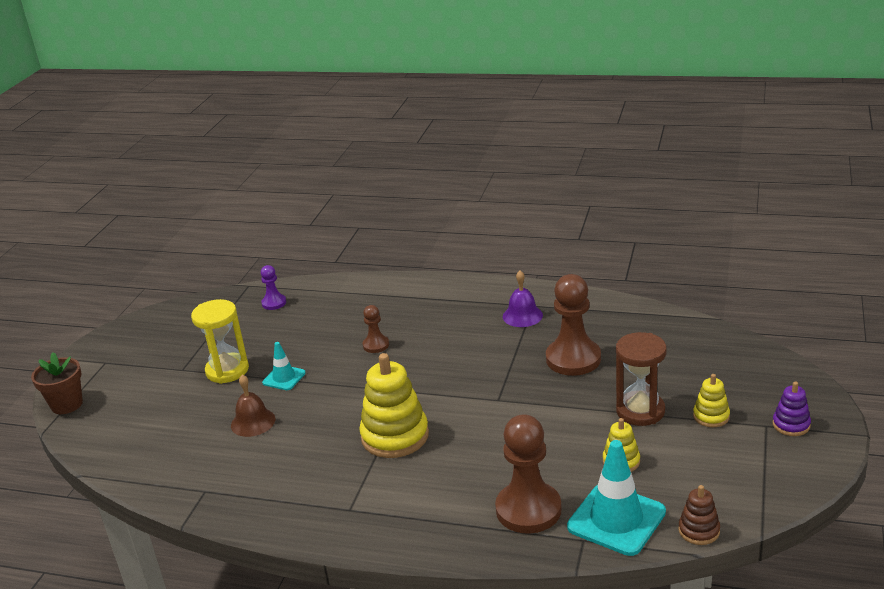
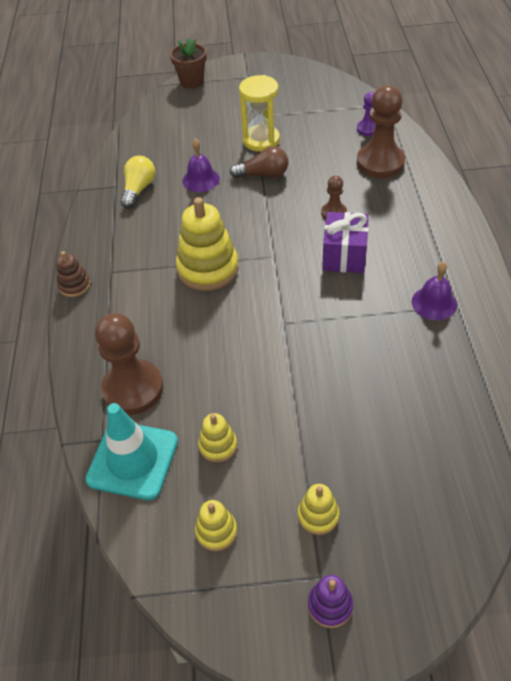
camera: 70 degrees right, 20 degrees up
brown bell [231,375,275,437] -> purple bell [182,138,220,192]
turquoise traffic cone [262,342,306,390] -> brown light bulb [230,146,288,178]
brown pawn [546,274,601,376] -> brown pawn moved to [357,85,405,178]
brown hourglass [616,332,667,426] -> none
brown stacking toy [679,485,720,545] -> brown stacking toy moved to [56,251,90,297]
none -> yellow light bulb [120,156,155,209]
none -> yellow stacking toy [195,500,237,551]
none -> purple gift [322,212,369,273]

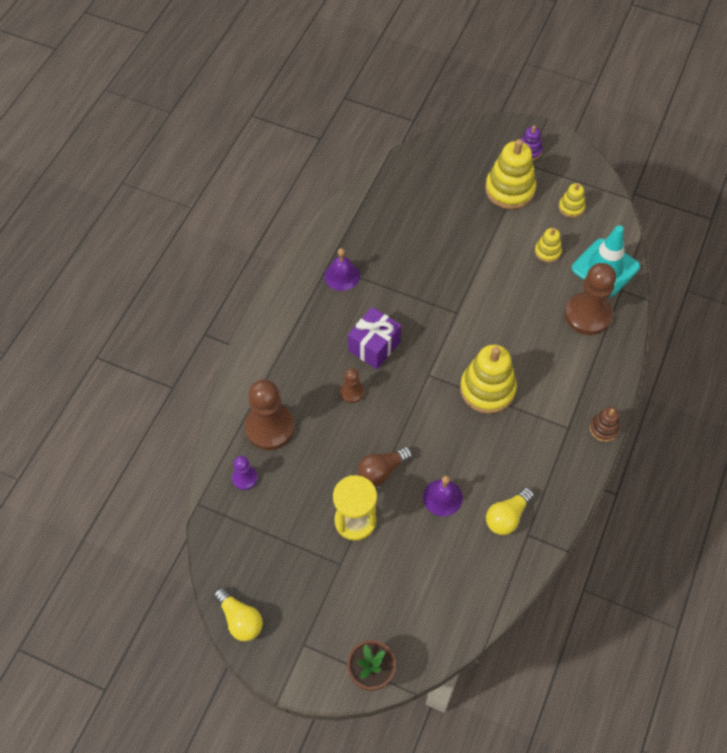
camera: 155 degrees left, 10 degrees up
brown light bulb [230,146,288,178] -> brown light bulb turned 60 degrees counterclockwise [358,447,412,486]
yellow stacking toy [298,484,339,535] -> yellow stacking toy [485,139,536,209], size x1.95
none -> yellow light bulb [213,587,263,641]

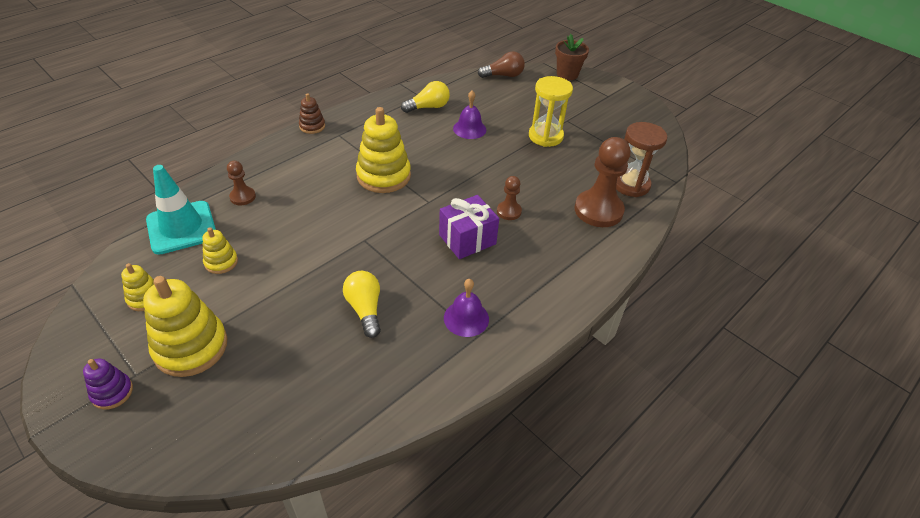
camera: 160 degrees left, 15 degrees down
yellow light bulb [213,587,263,641] -> yellow light bulb moved to [343,271,381,338]
purple pawn [232,456,258,490] -> brown hourglass [616,122,667,197]
brown light bulb [358,447,412,486] -> brown light bulb moved to [478,51,525,78]
brown pawn [565,263,616,335] -> brown pawn [227,161,256,205], size x0.50

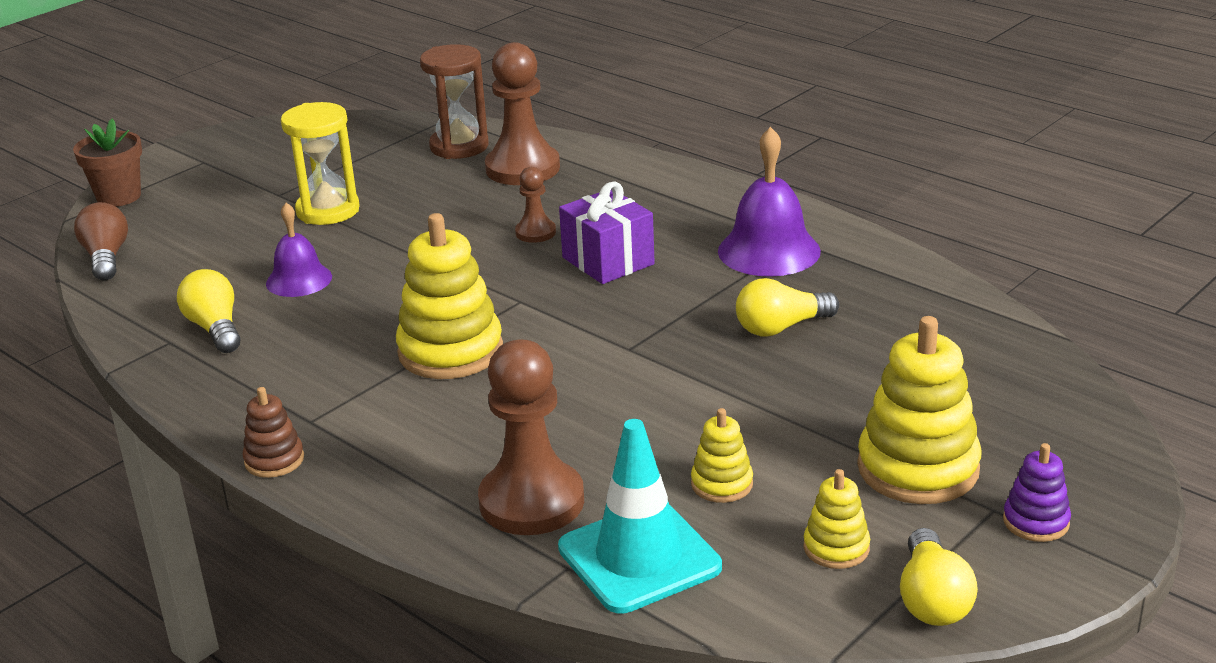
camera: 90 degrees left, 15 degrees down
brown pawn [227,161,256,205] -> brown pawn [478,339,584,535], size x1.98
purple bell [444,279,489,337] -> purple bell [718,127,821,277], size x1.56
none -> yellow light bulb [900,528,978,626]

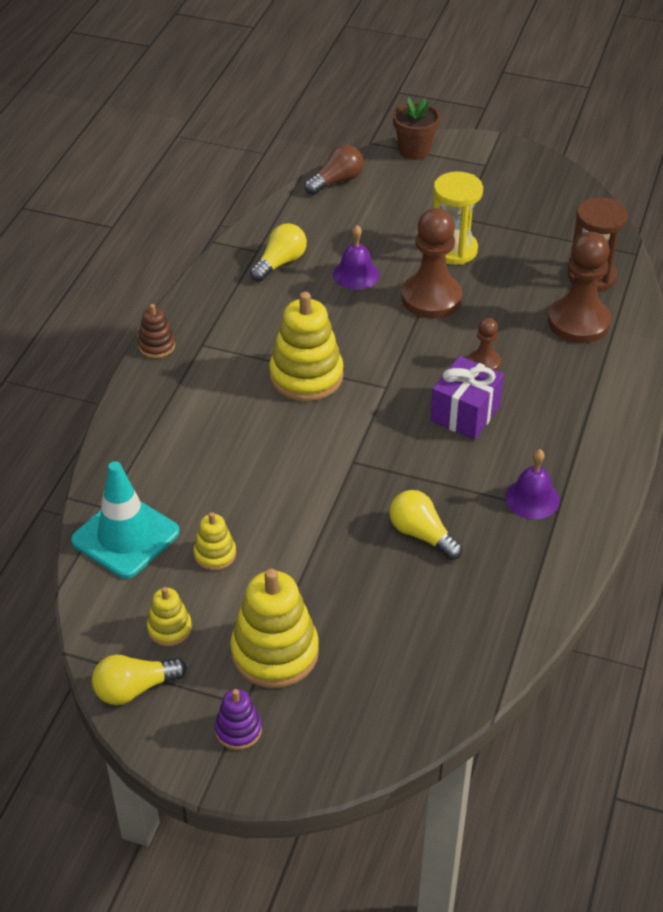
camera: 65 degrees right, 15 degrees up
brown pawn [478,339,584,535] -> brown pawn moved to [401,208,462,318]
purple bell [718,127,821,277] -> purple bell [505,449,560,519], size x0.64

